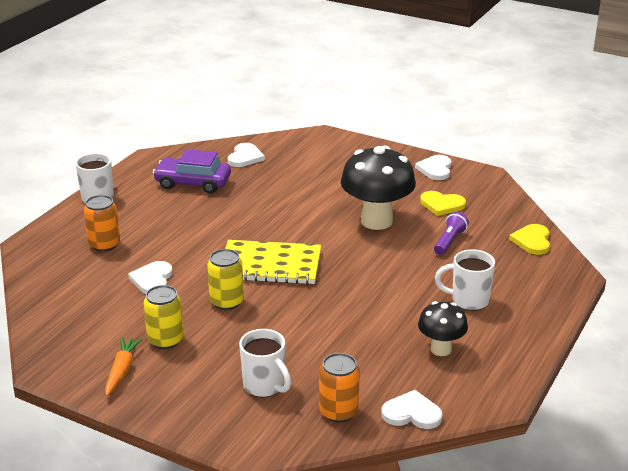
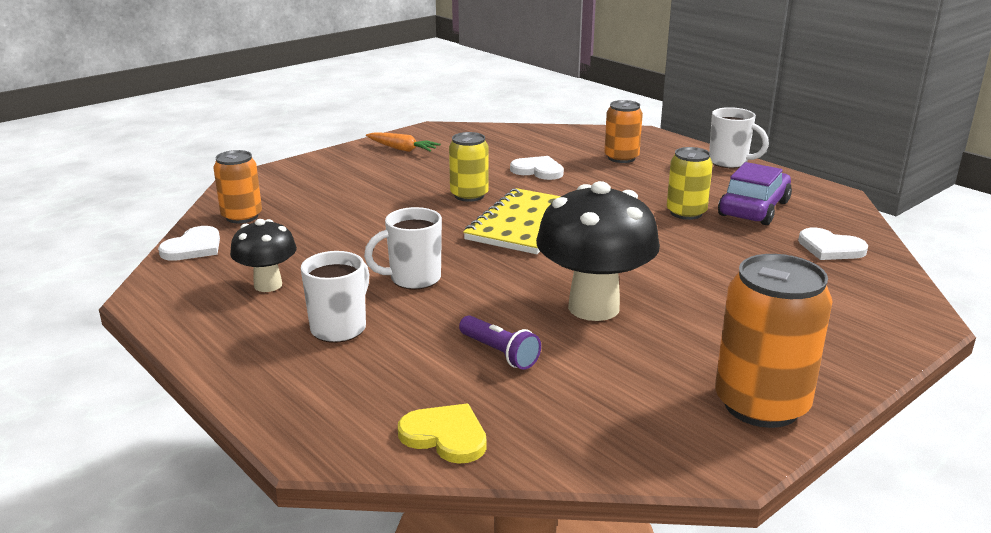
camera: 110 degrees right, 5 degrees down
yellow can [144,285,183,349] -> yellow can moved to [667,147,713,220]
white mug [239,329,291,398] -> white mug moved to [364,207,442,289]
white heart [415,155,452,180] -> orange can [715,254,833,428]
yellow heart [420,191,466,216] -> none

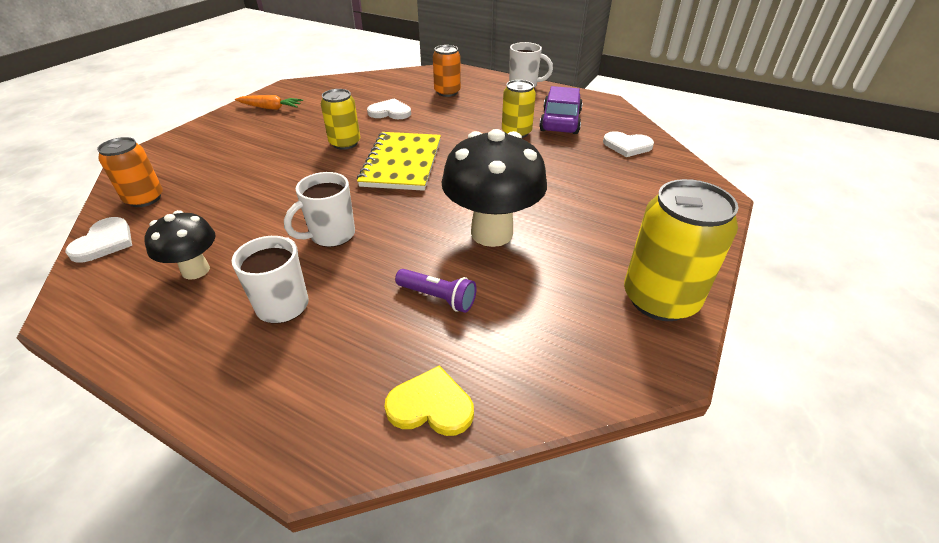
camera: 20 degrees left, 15 degrees up
orange can [715,254,833,428] -> yellow can [624,179,738,321]

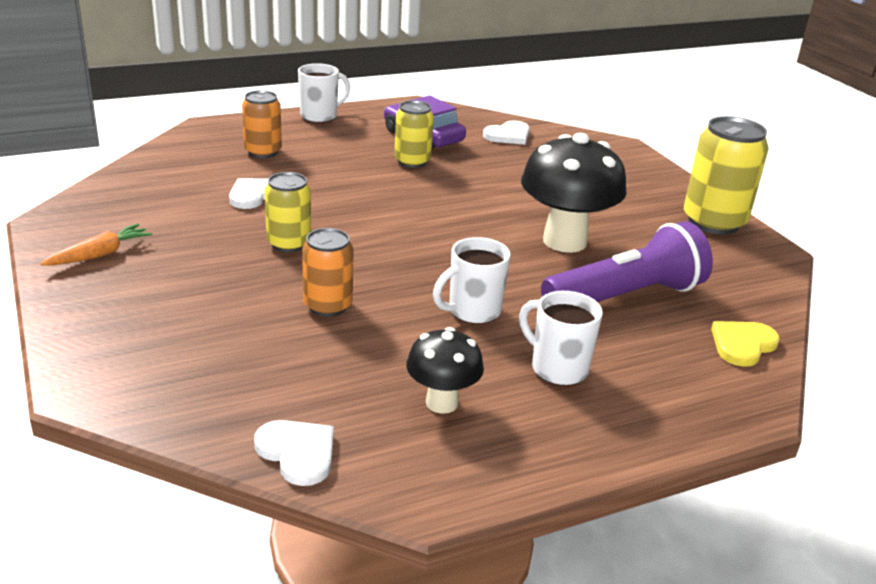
camera: 55 degrees left, 10 degrees down
orange can [97,137,163,207] -> orange can moved to [302,228,354,317]
white mug [284,172,355,247] -> white mug turned 60 degrees clockwise [433,237,511,324]
yellow notebook [357,132,441,191] -> none
purple flashlight [395,269,477,313] -> purple flashlight [541,221,713,302], size x2.10

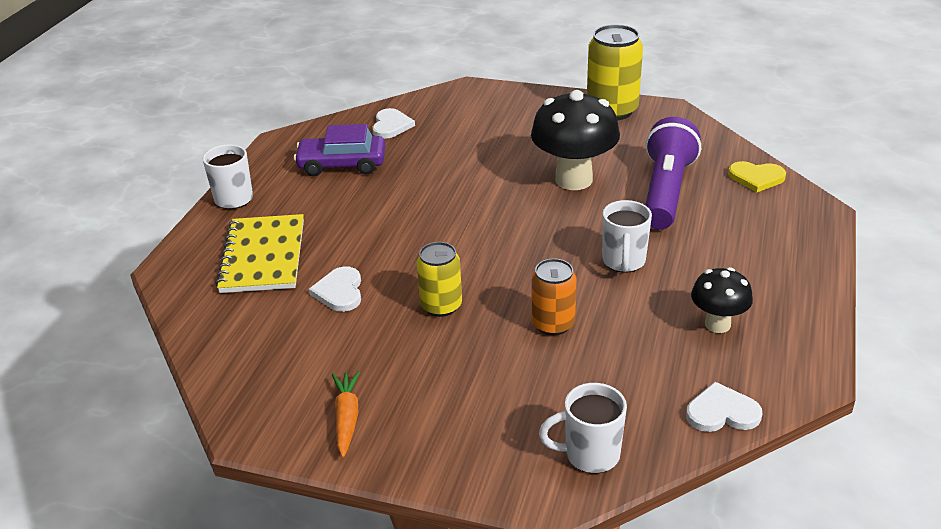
camera: 45 degrees left, 5 degrees up
orange can [242,90,282,158] -> yellow notebook [216,214,304,293]
yellow can [394,100,434,168] -> none
white mug [519,291,603,386] -> white mug moved to [539,383,627,474]
yellow heart [711,321,780,367] -> yellow heart turned 75 degrees counterclockwise [728,161,786,192]

